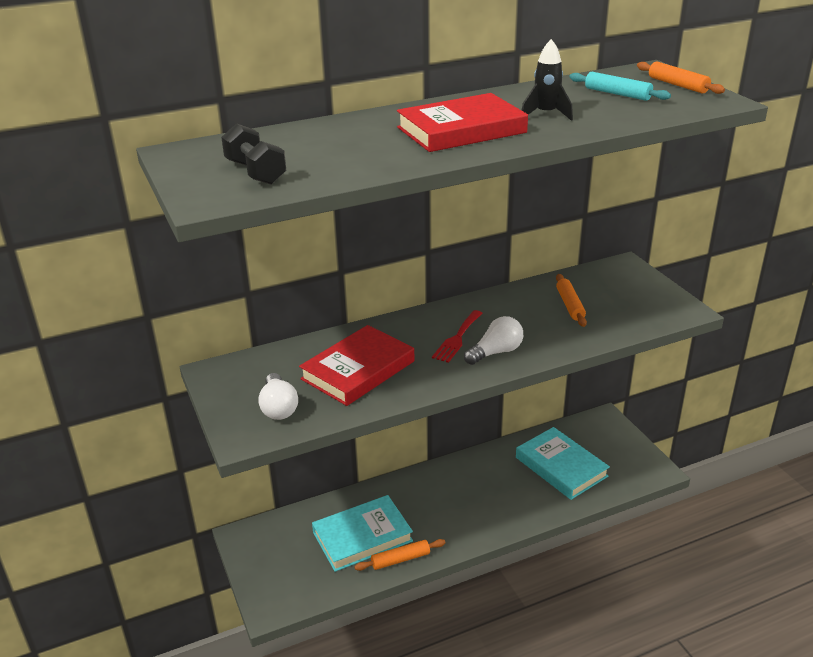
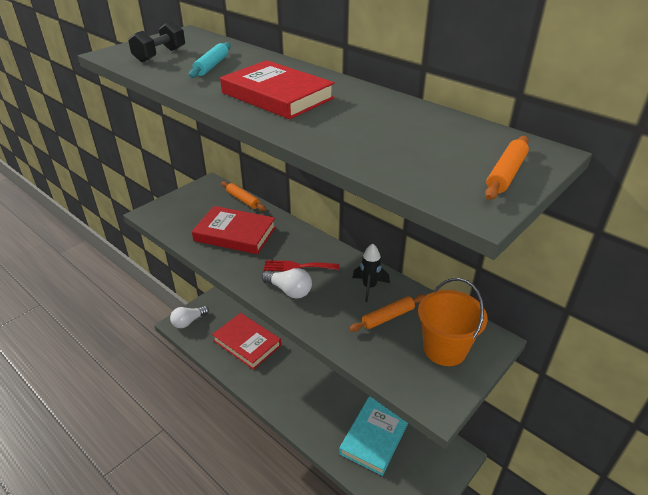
camera: 65 degrees right, 5 degrees up
white light bulb [258,373,298,420] -> white light bulb moved to [170,306,209,328]
turquoise book [312,495,413,572] -> red book [212,313,281,370]
orange rolling pin [354,539,446,571] -> orange rolling pin moved to [221,181,266,211]
black rocket [522,39,573,121] -> black rocket moved to [352,243,390,302]
turquoise rolling pin [569,72,671,101] -> turquoise rolling pin moved to [189,42,231,78]
none -> orange bucket [418,278,487,366]

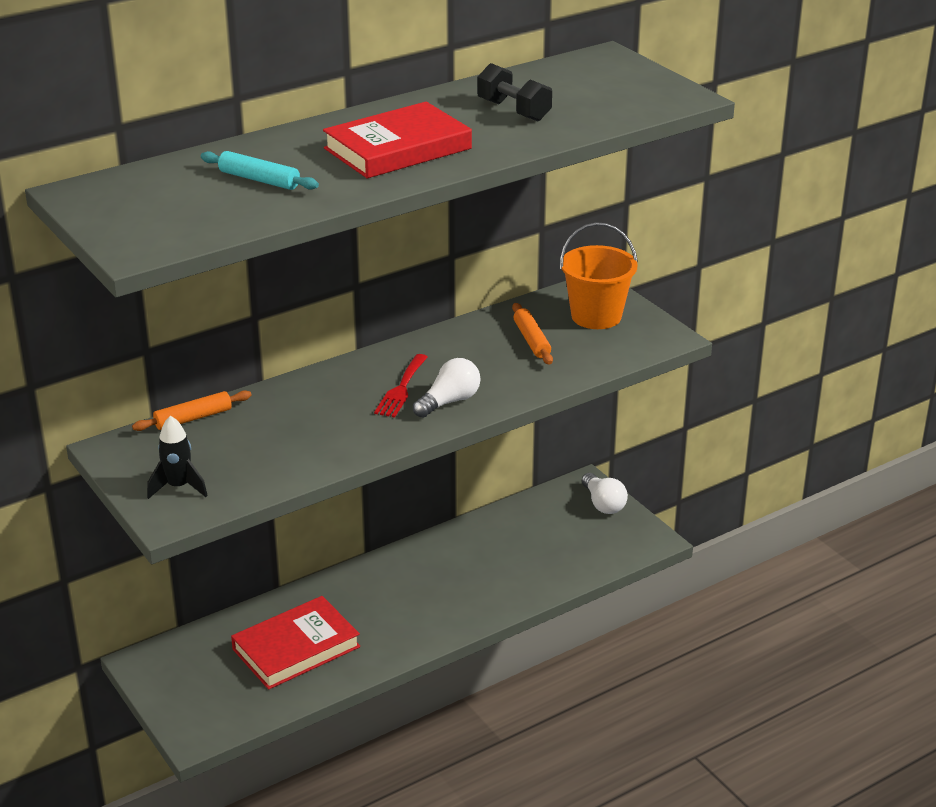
camera: 75 degrees left, 5 degrees down
black dumbbell [128,21,185,62] -> black dumbbell moved to [477,63,552,121]
white light bulb [170,306,209,328] -> white light bulb moved to [582,473,628,514]
red book [192,206,276,254] -> none
turquoise book [339,396,408,476] -> none
black rocket [352,243,390,302] -> black rocket moved to [147,415,208,499]
orange rolling pin [485,136,529,200] -> none

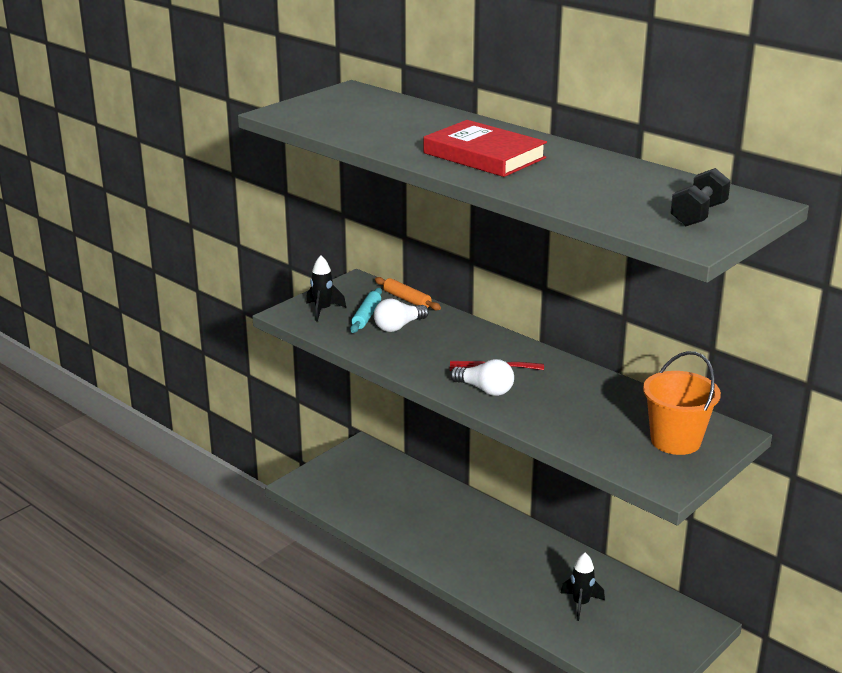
camera: 75 degrees right, 5 degrees down
turquoise rolling pin [201,151,319,190] -> turquoise rolling pin moved to [350,288,382,333]
red book [231,596,360,690] -> none
black dumbbell [477,63,552,121] -> black dumbbell moved to [670,168,731,226]
orange rolling pin [512,303,553,365] -> none
white light bulb [582,473,628,514] -> white light bulb moved to [374,299,428,332]
none -> black rocket [561,553,605,621]

